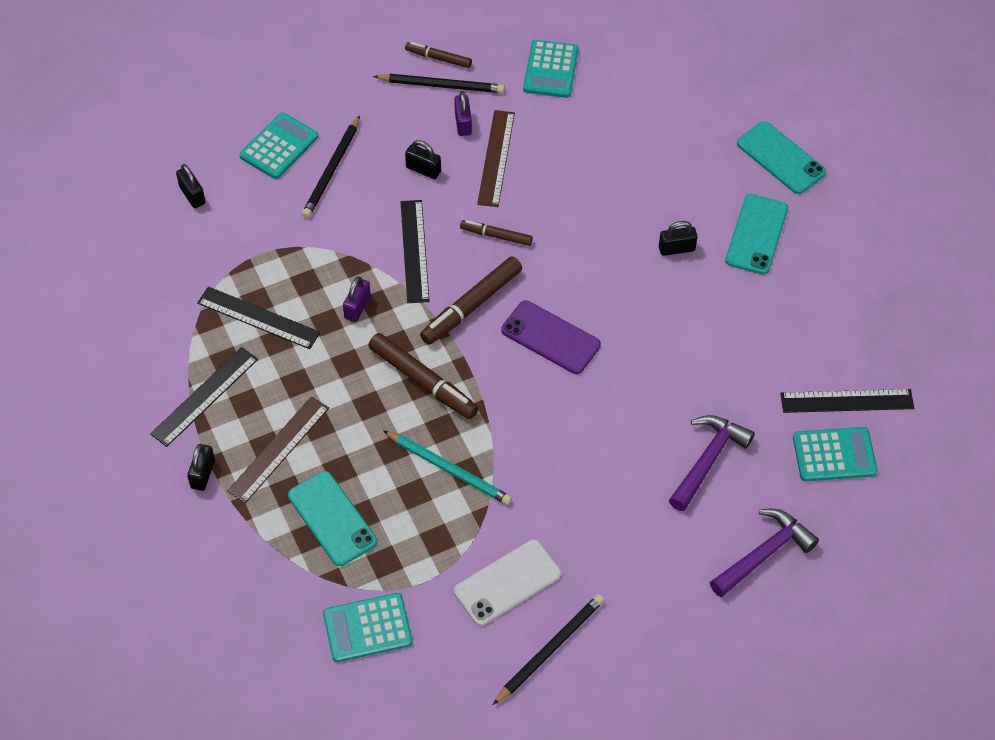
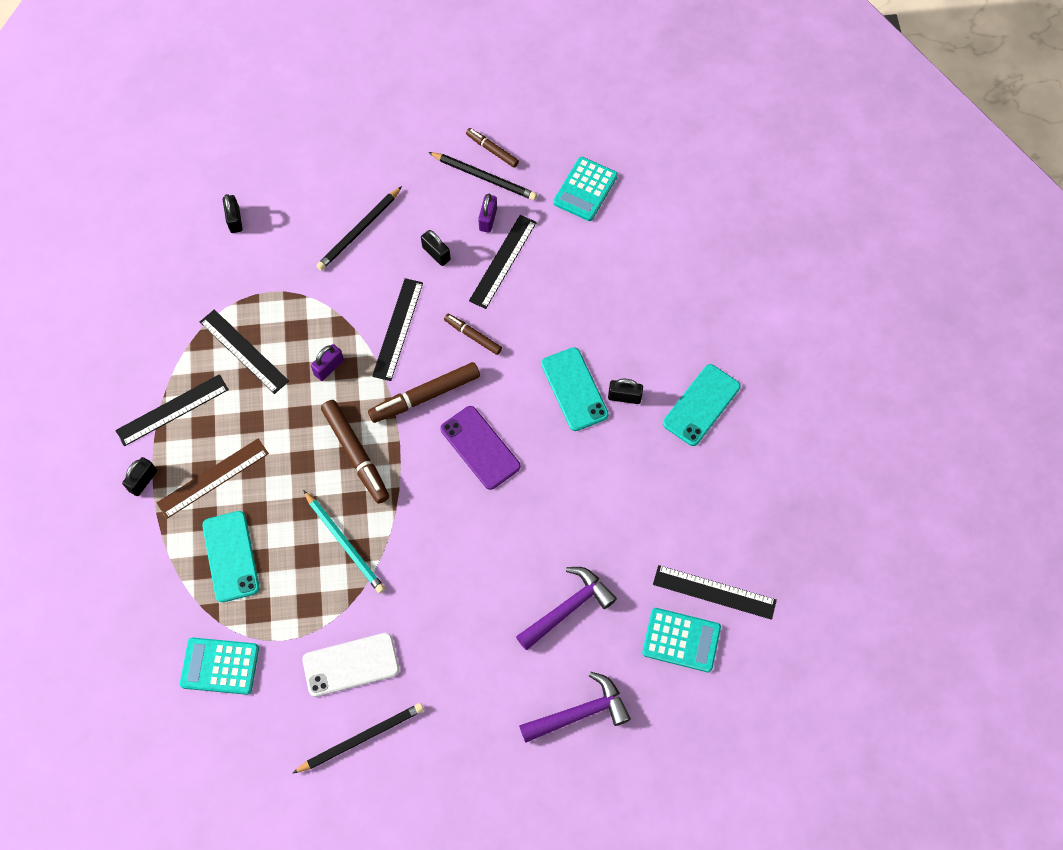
camera: 20 degrees right, 10 degrees up
turquoise calculator [240,112,318,179] -> none
brown ruler [477,110,515,207] -> black ruler [469,215,537,309]
turquoise phone [737,121,826,194] -> turquoise phone moved to [541,347,609,431]

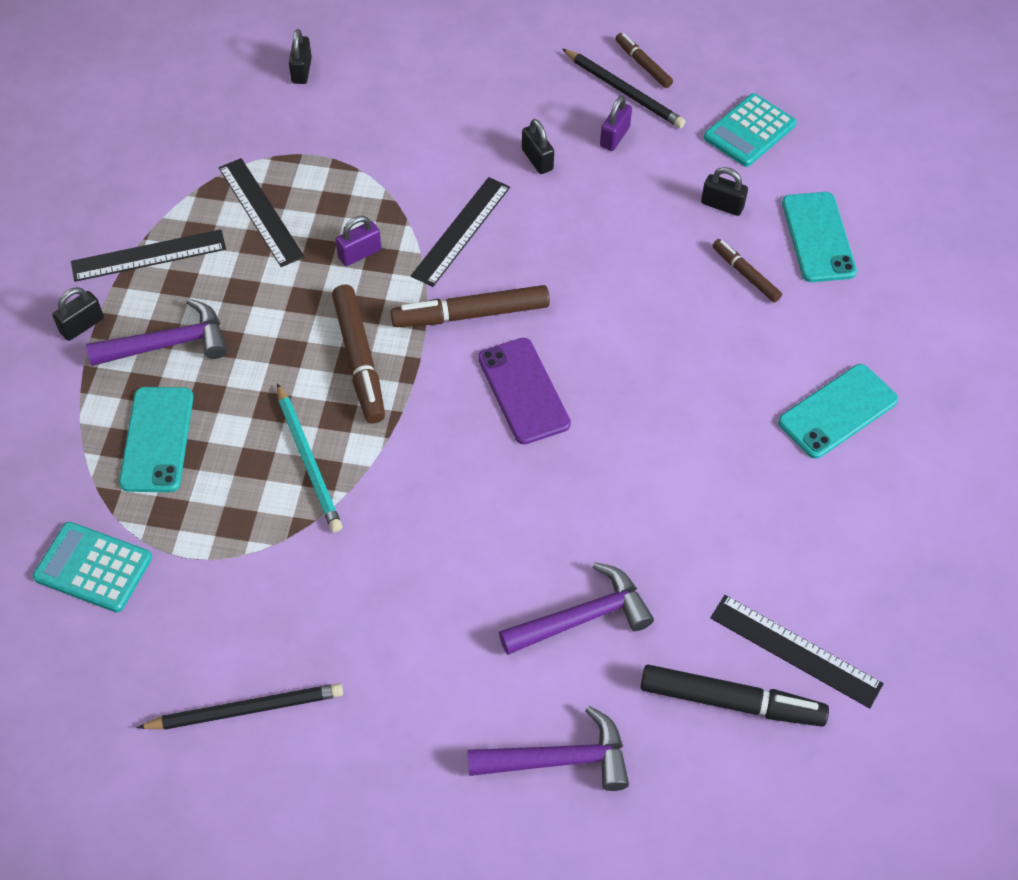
camera: 15 degrees right, 10 degrees down
brown ruler [156,439,269,519] -> purple hammer [86,299,227,366]
white phone [302,633,399,697] -> none
black pencil [316,186,402,271] -> none
brown marker [444,314,502,355] -> brown marker moved to [712,239,782,302]
black ruler [469,215,537,309] -> none
turquoise phone [541,347,609,431] -> turquoise phone moved to [782,192,857,282]
black padlock [608,379,643,404] -> black padlock moved to [701,167,748,216]
turquoise calculator [642,608,721,672] -> black marker [641,665,829,727]

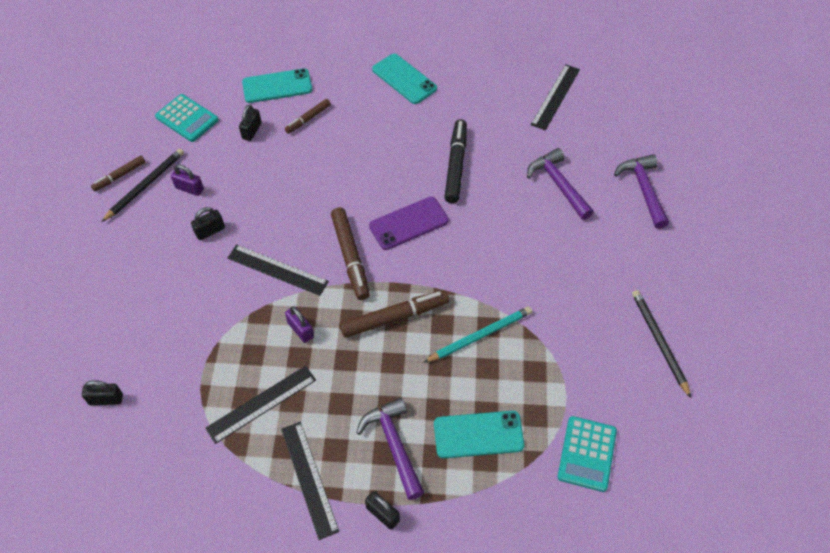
camera: 95 degrees left, 0 degrees up
black marker [641,665,829,727] -> black marker moved to [444,119,467,203]

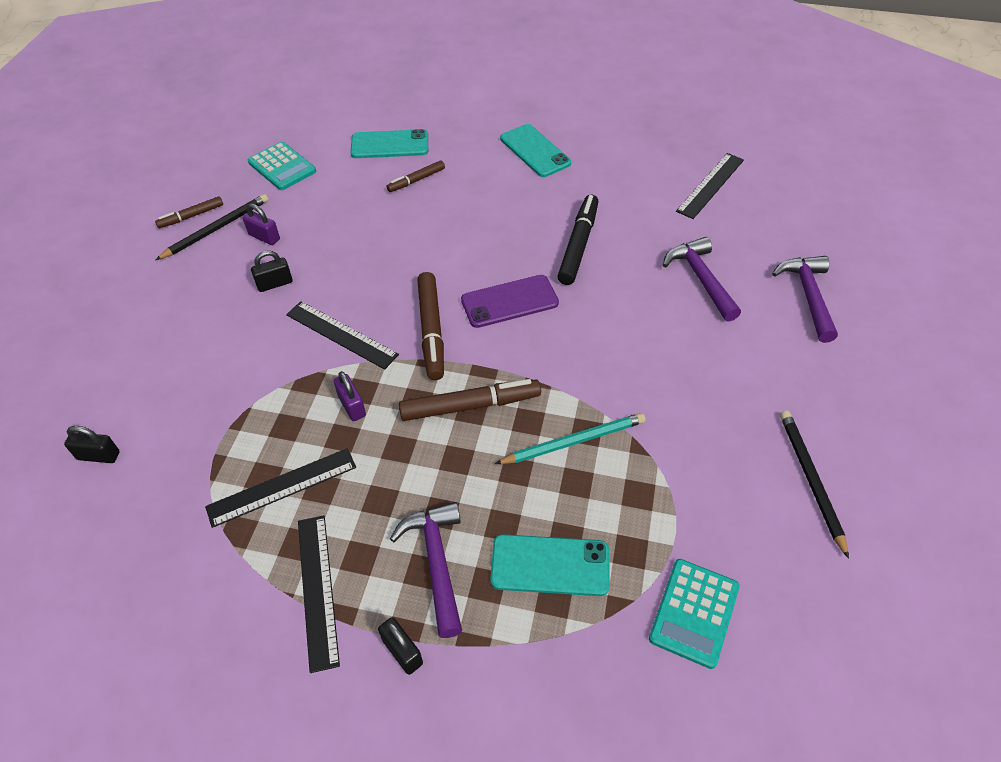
camera: 10 degrees right, 5 degrees down
black padlock [239,104,261,141] -> none

